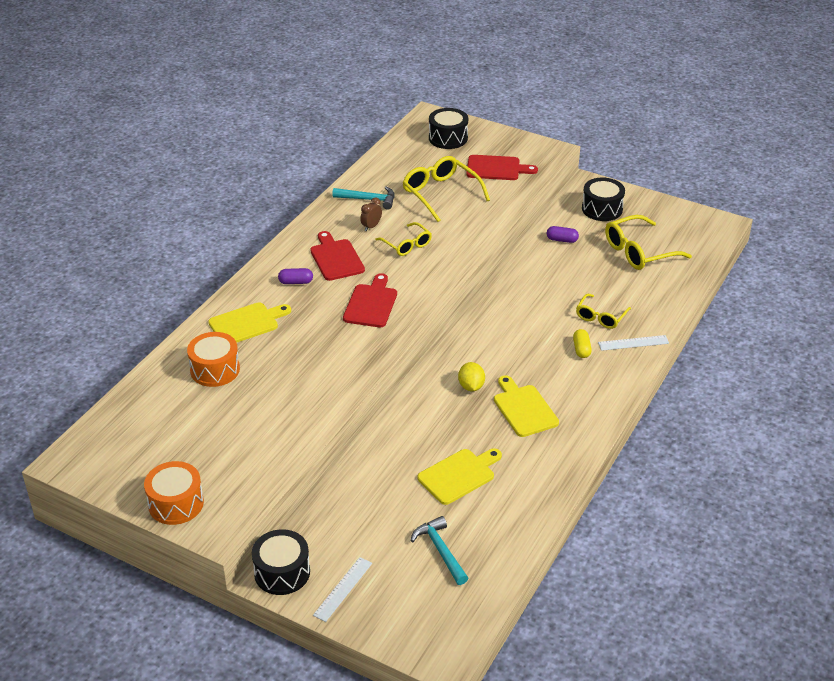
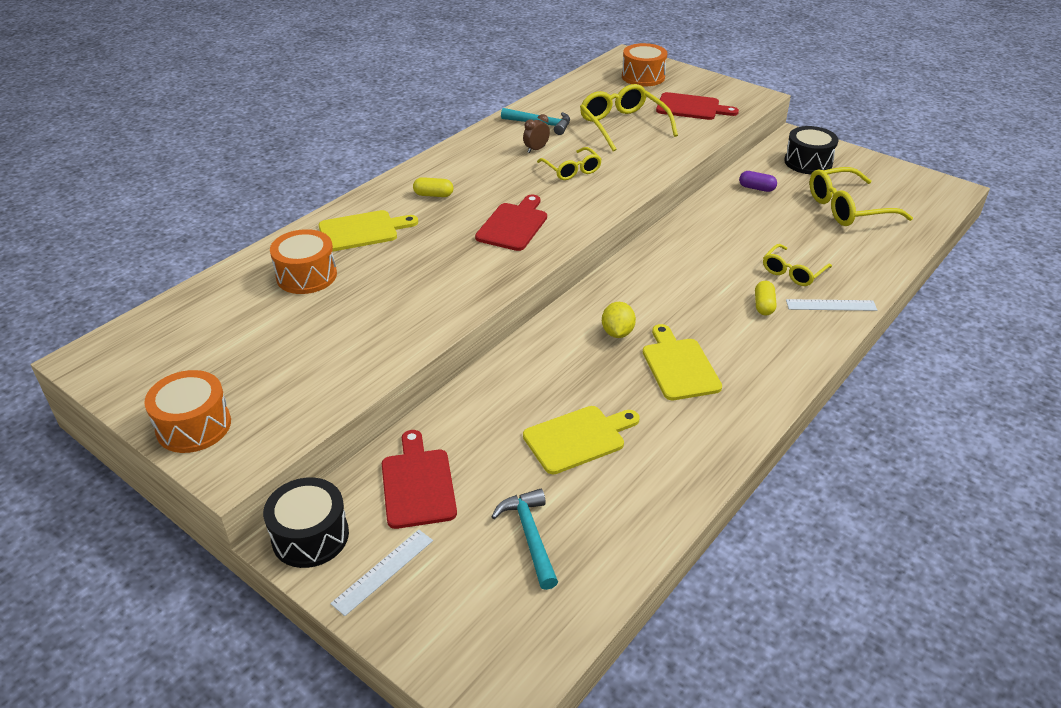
camera: 10 degrees right, 0 degrees up
purple capsule [278,268,313,284] -> yellow capsule [413,177,453,197]
red cutting board [310,231,365,281] -> red cutting board moved to [382,430,457,529]
black drum [429,108,468,149] -> orange drum [622,43,668,86]

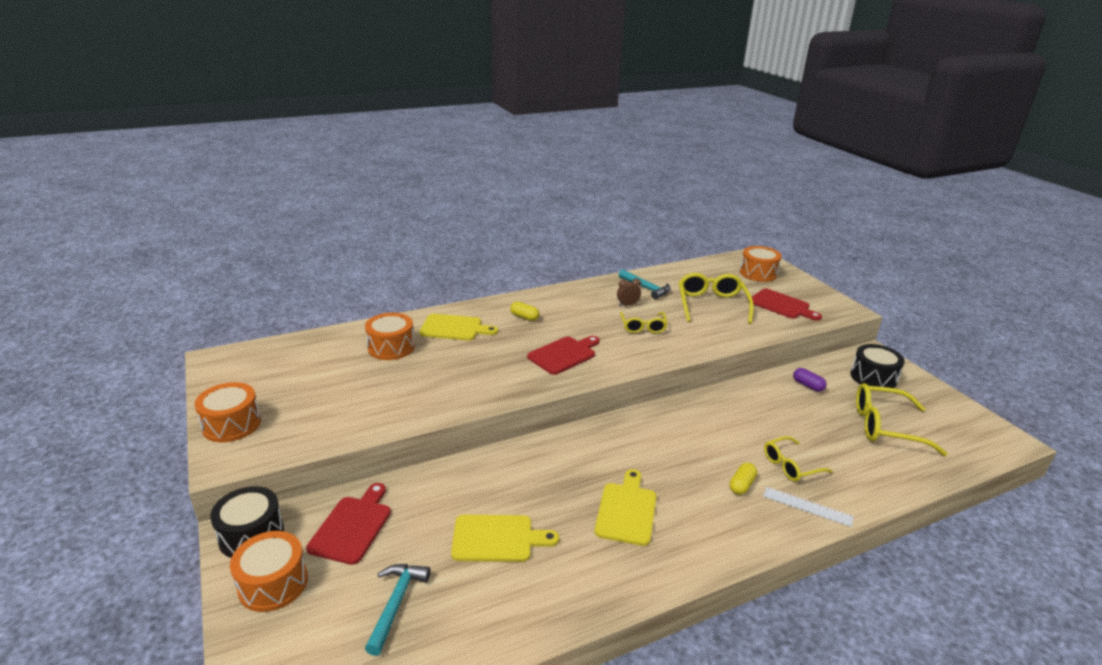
camera: 25 degrees right, 10 degrees down
white ruler [330,530,433,616] -> orange drum [230,531,308,612]
yellow lemon [602,302,636,338] -> none

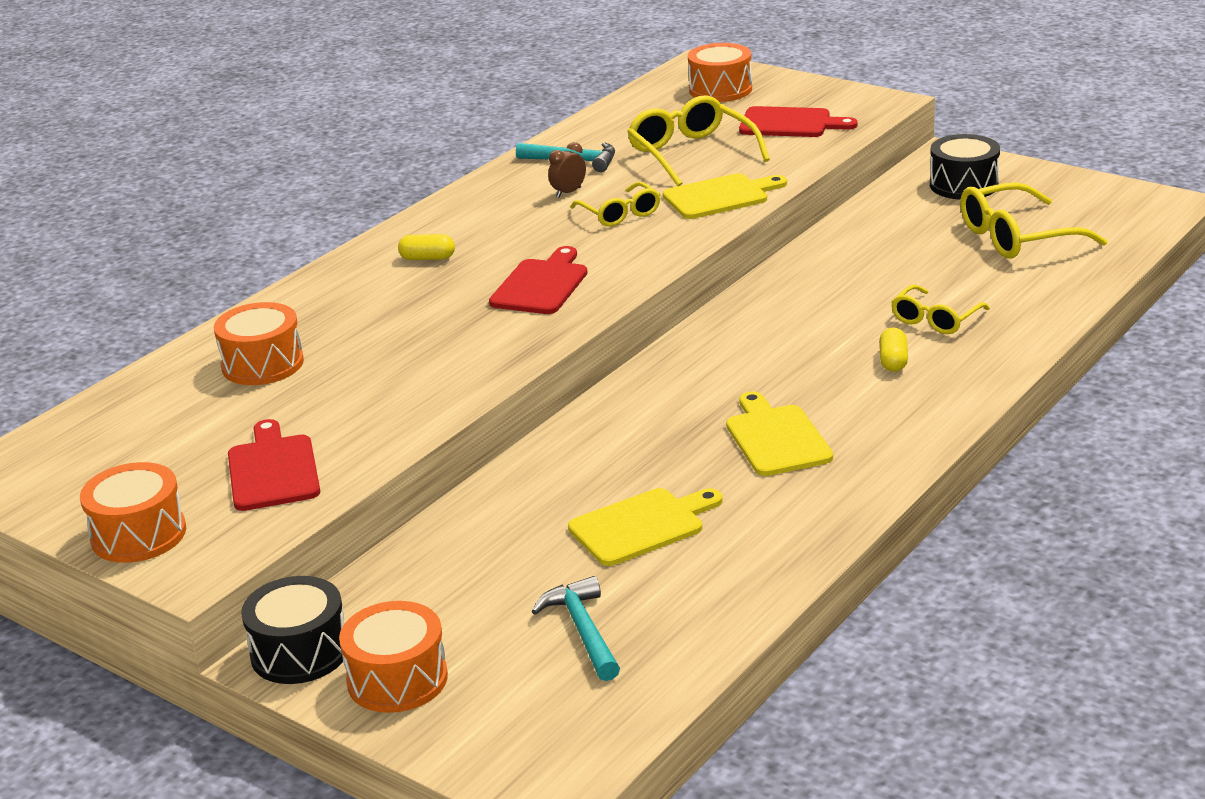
camera: 25 degrees left, 0 degrees up
red cutting board [306,483,391,565] -> red cutting board moved to [228,419,320,511]
yellow cutting board [419,314,498,341] -> yellow cutting board moved to [663,173,787,219]
white ruler [763,487,854,527] -> none
purple capsule [793,368,827,392] -> none

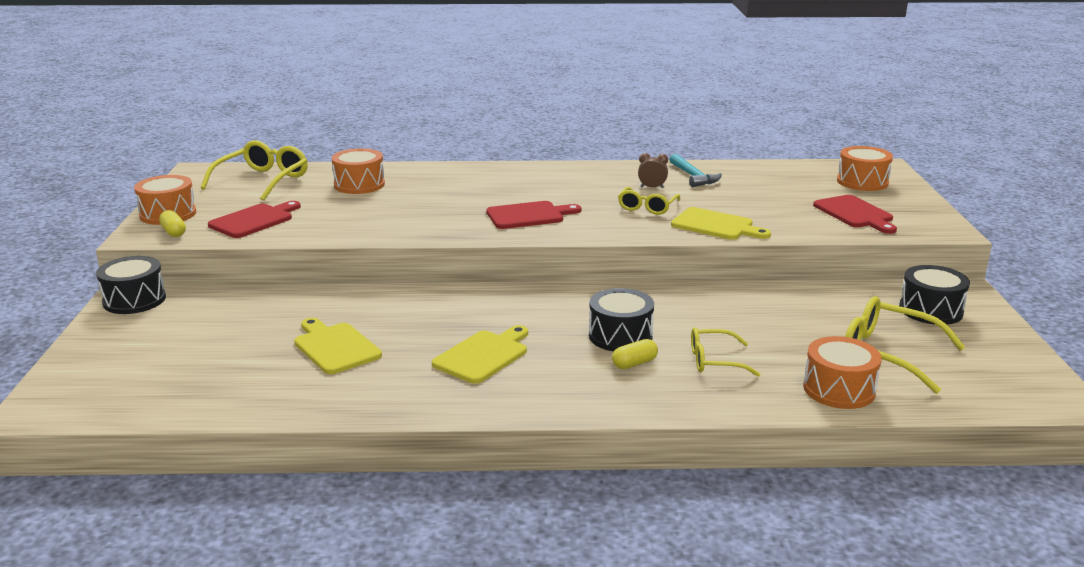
camera: 50 degrees right, 5 degrees down
orange drum [339,601,448,713] -> orange drum moved to [803,336,882,409]
yellow capsule [398,234,455,260] -> yellow capsule moved to [159,210,186,237]
turquoise hammer [531,576,620,681] -> none
yellow cutting board [568,488,723,566] -> yellow cutting board turned 150 degrees counterclockwise [294,318,382,374]
yellow glasses [627,95,770,186] -> yellow glasses moved to [201,141,308,201]
none -> black drum [589,288,654,351]

